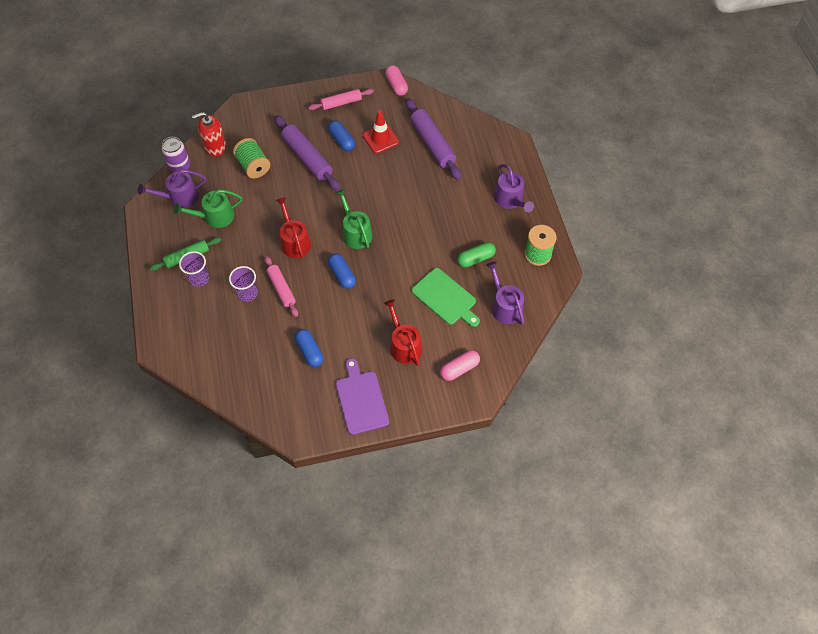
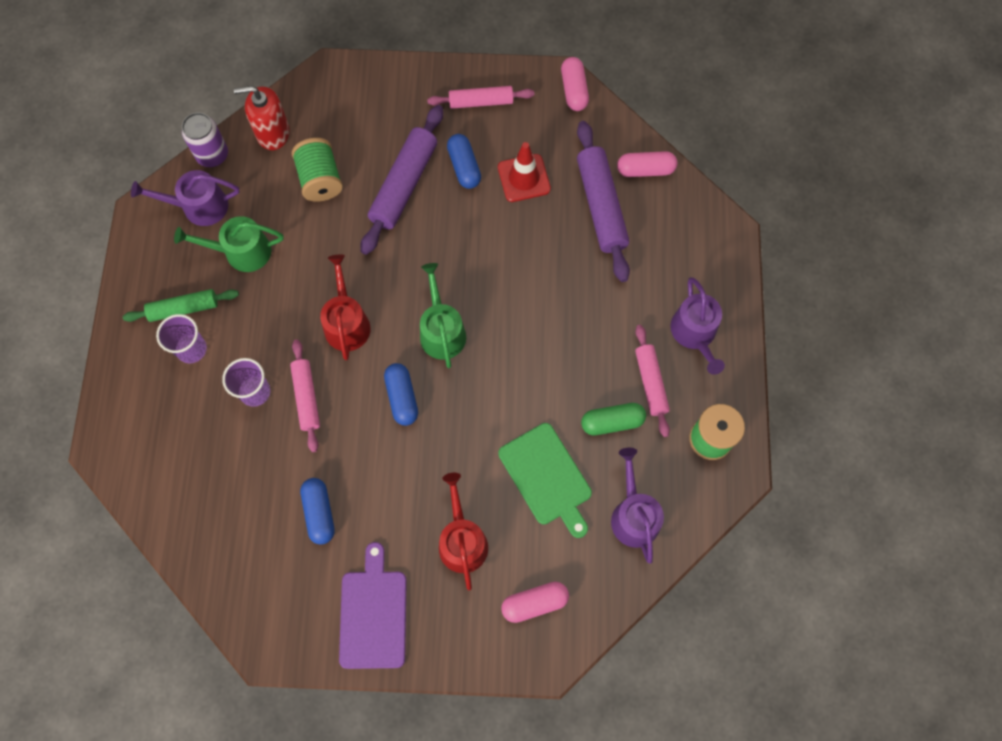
camera: 15 degrees right, 10 degrees up
purple rolling pin [274,115,341,191] -> purple rolling pin turned 45 degrees clockwise [361,105,443,255]
none -> pink capsule [617,151,677,177]
none -> pink rolling pin [635,325,670,437]

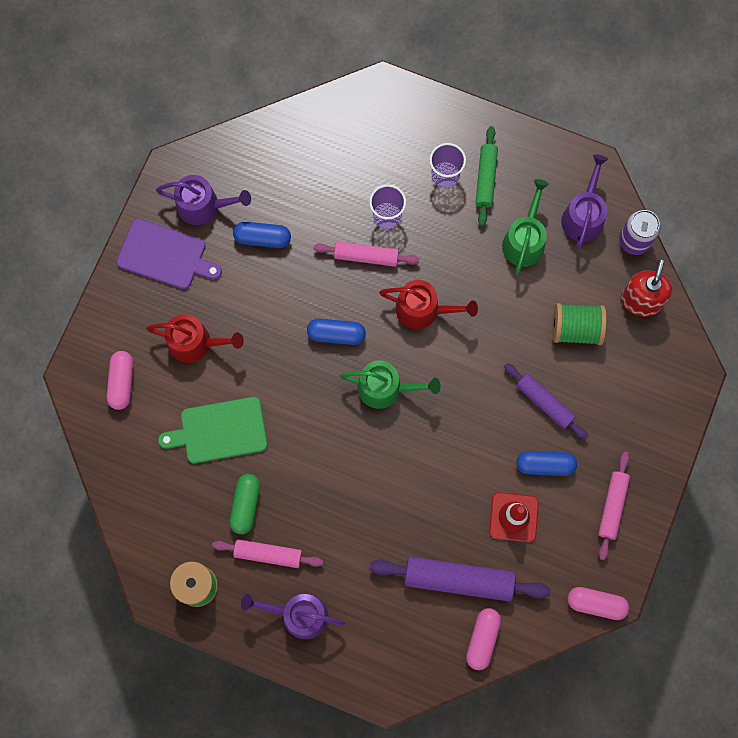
camera: 110 degrees right, 5 degrees up
purple rolling pin [361,105,443,255] -> purple rolling pin [504,363,588,440], size x0.62
purple watering can [611,448,664,563] -> purple watering can moved to [156,175,251,225]

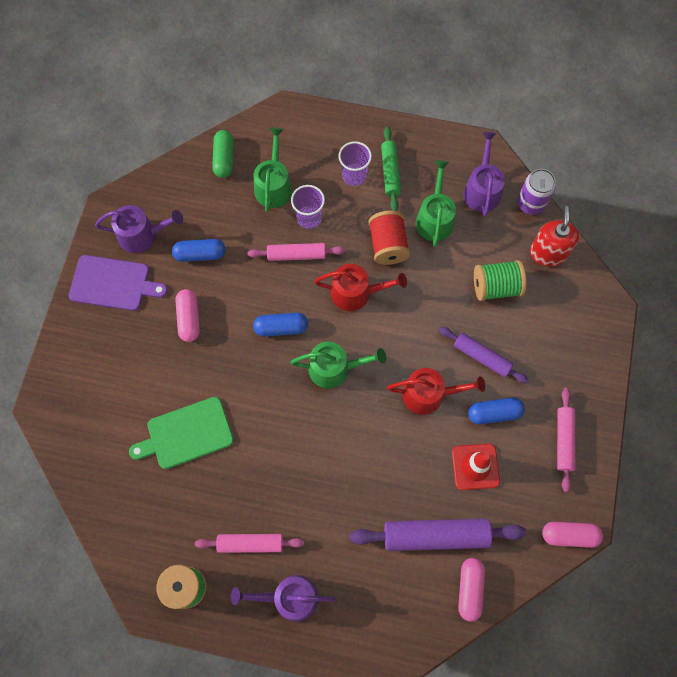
camera: 10 degrees left, 5 degrees down
pink capsule [107,351,133,410] -> pink capsule moved to [175,289,200,342]
red watering can [146,314,244,363] -> red watering can moved to [387,368,485,415]
green capsule [230,474,260,534] -> green capsule moved to [212,130,234,178]
none -> green watering can [254,128,292,212]
none -> red spool [368,210,410,265]

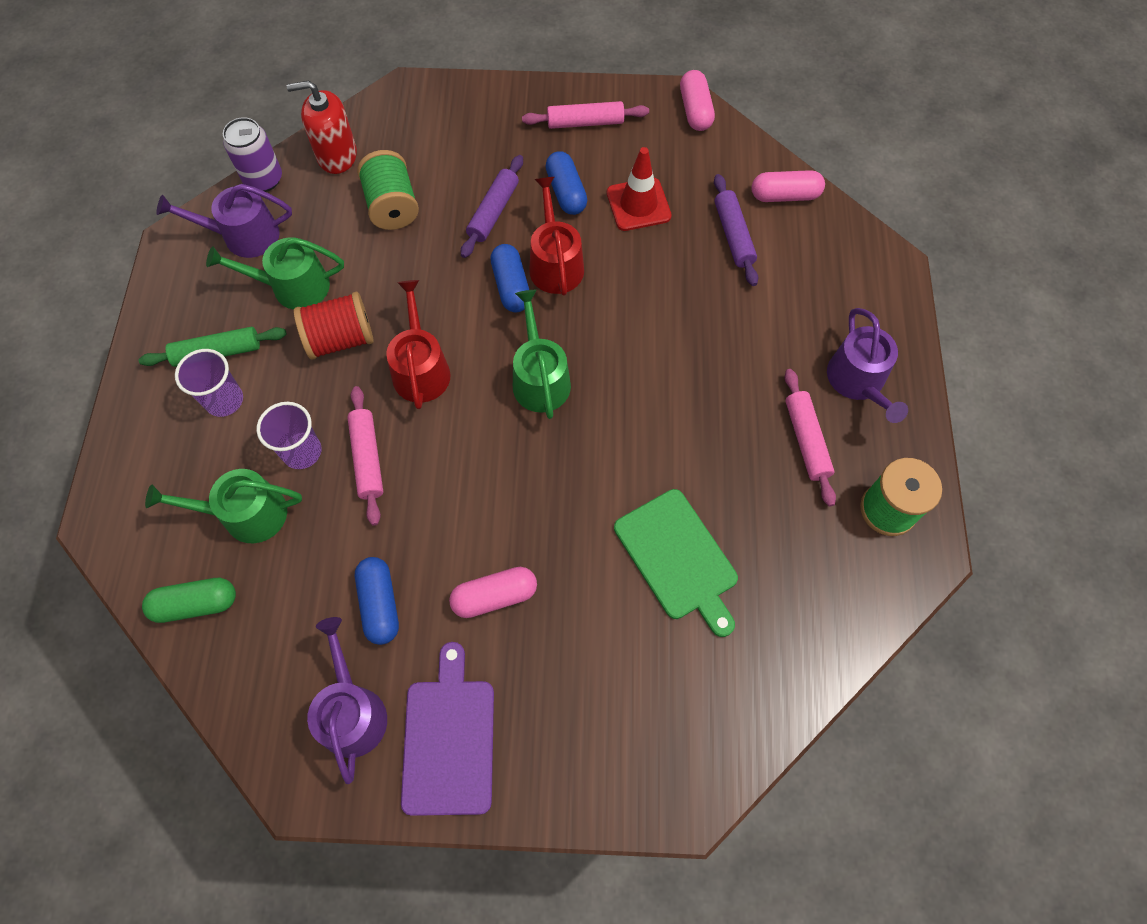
camera: 100 degrees left, 5 degrees down
blue capsule [253,313,308,337] -> blue capsule moved to [490,244,529,312]
purple rolling pin [350,518,526,551] -> purple rolling pin [714,174,758,286], size x0.62

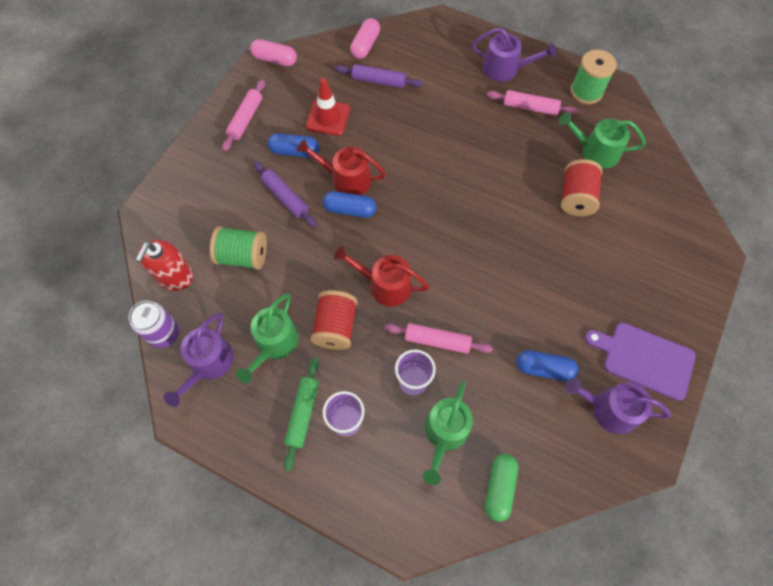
camera: 65 degrees left, 0 degrees up
pink capsule [449,567,537,618] -> none
green watering can [513,290,571,419] -> green watering can moved to [559,112,646,169]
green cutting board [614,489,738,637] -> red spool [561,159,603,216]

